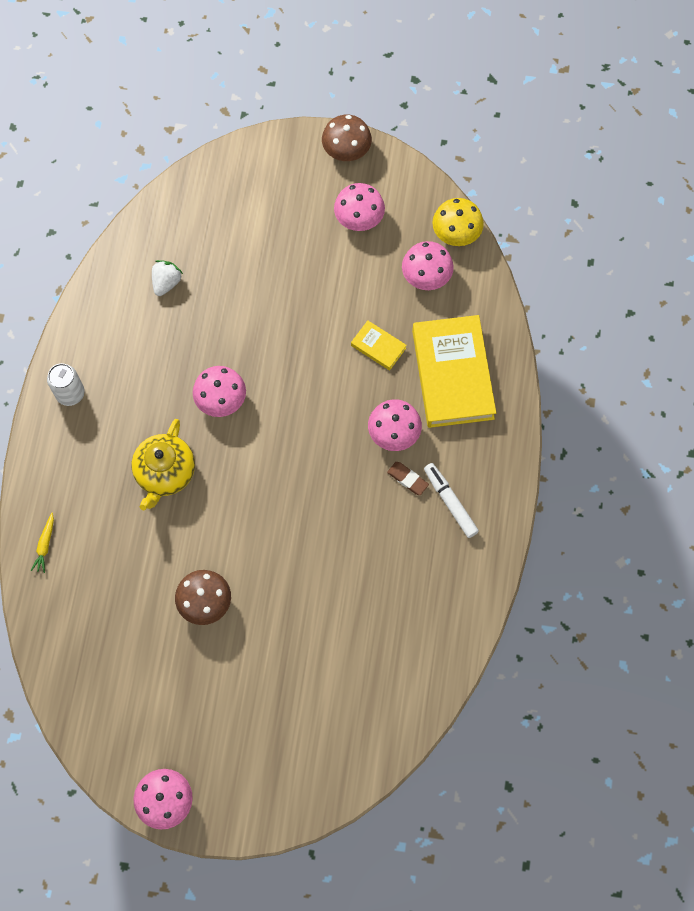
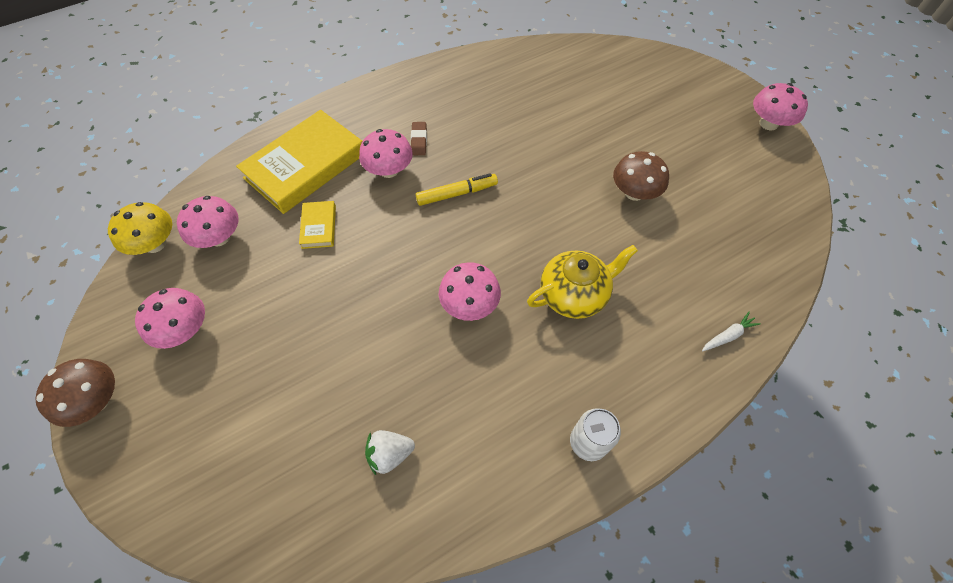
camera: 130 degrees left, 10 degrees down
yellow carrot [31,513,54,573] -> white carrot [702,312,761,351]
white marker [424,463,479,538] -> none
none -> yellow marker [416,173,498,206]

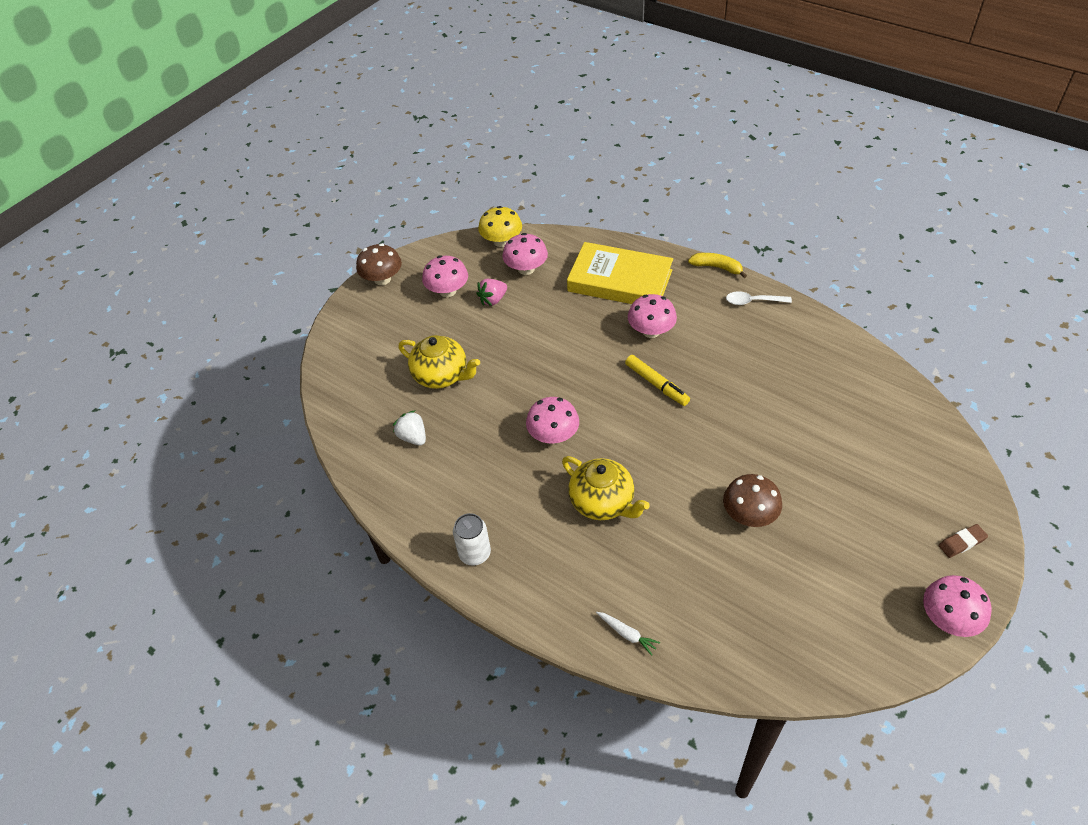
camera: 70 degrees right, 10 degrees down
yellow book [299,201,336,249] -> none
brown eraser [411,122,427,155] -> brown eraser moved to [939,524,988,558]
none -> yellow teapot [398,335,480,389]
none -> pink strawberry [476,279,507,306]
none -> yellow banana [688,253,747,278]
none -> white spoon [726,291,792,305]

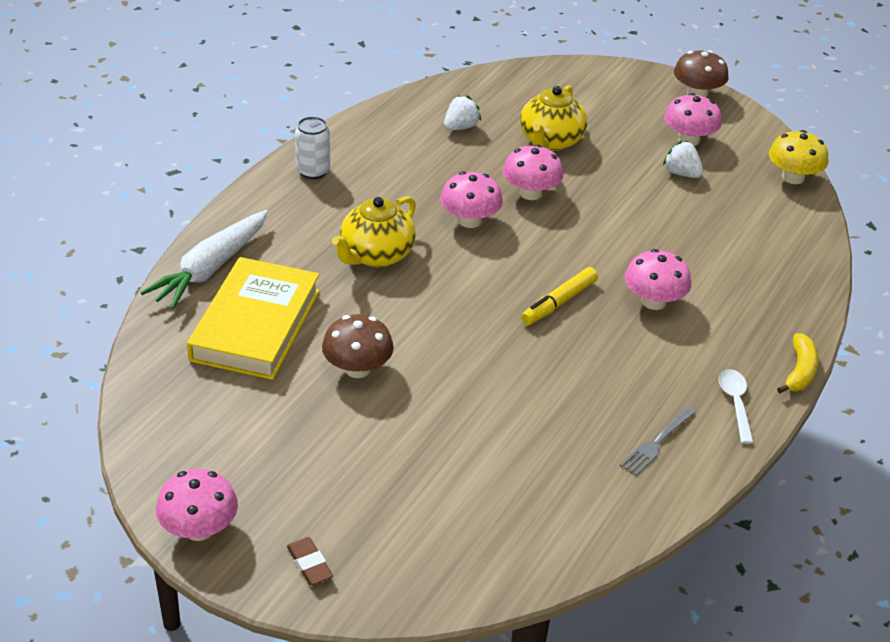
camera: 80 degrees right, 10 degrees down
pink strawberry [476,279,507,306] -> white strawberry [663,141,703,178]
pink mushroom [502,233,548,275] -> pink mushroom moved to [503,144,563,200]
yellow book [567,242,673,304] -> yellow book moved to [187,257,320,380]
white carrot [596,612,660,656] -> white carrot [140,210,268,309], size x2.34
none -> grey fork [619,406,696,476]

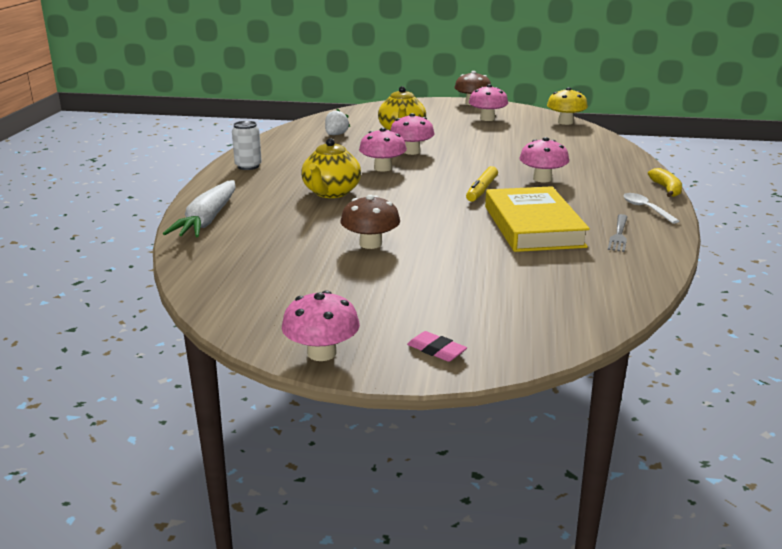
camera: 20 degrees left, 15 degrees down
yellow book [187,257,320,380] -> yellow book moved to [485,186,590,252]
brown eraser [287,537,333,585] -> pink eraser [407,331,467,362]
white strawberry [663,141,703,178] -> none

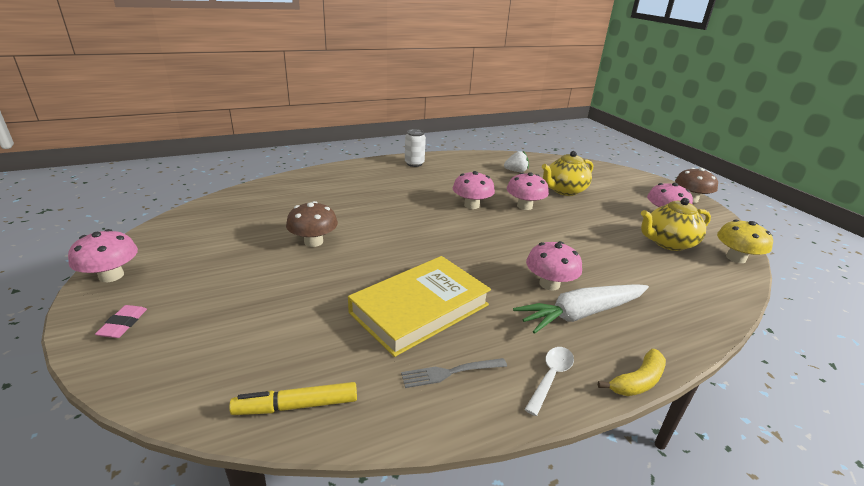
camera: 55 degrees right, 5 degrees up
white carrot [163,180,235,237] -> white carrot moved to [513,284,649,334]
yellow teapot [301,138,361,198] -> yellow teapot moved to [641,198,711,251]
yellow marker [466,166,498,202] -> yellow marker moved to [229,382,357,415]

